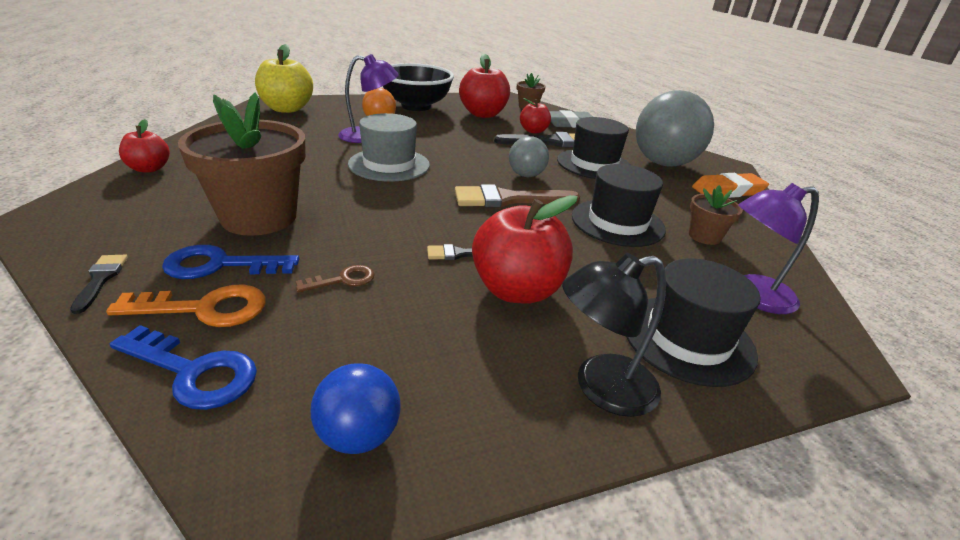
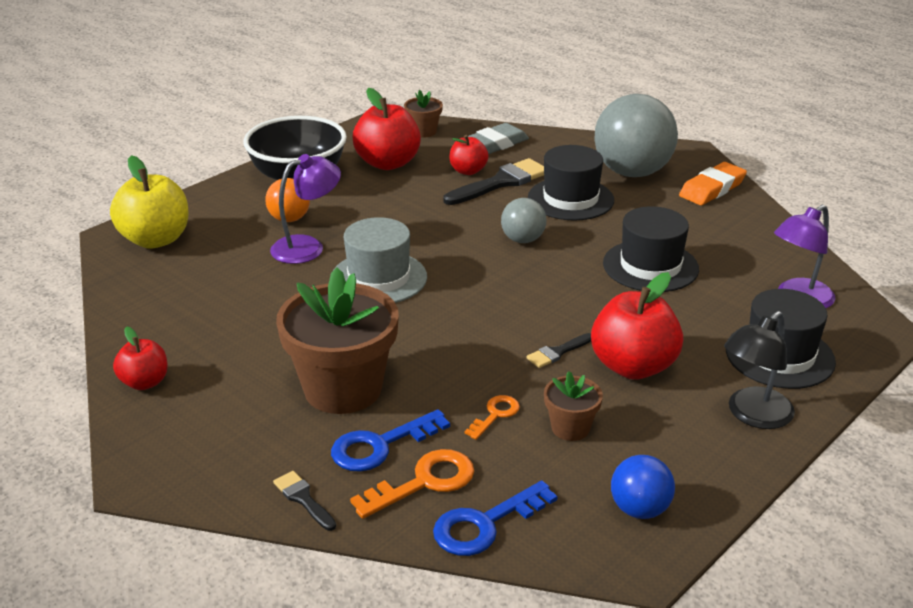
camera: 25 degrees left, 0 degrees up
blue key [110,325,257,410] -> blue key turned 150 degrees clockwise [433,480,558,556]
brown key [296,265,375,292] -> orange key [464,395,520,440]
brown brush [455,184,580,208] -> none
brown flower pot [689,185,743,245] -> brown flower pot moved to [544,371,603,441]

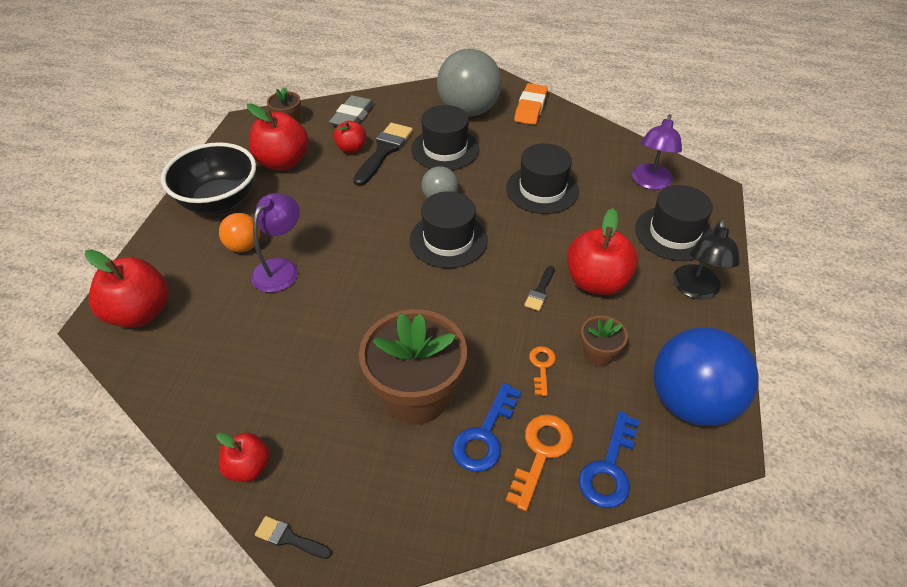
camera: 30 degrees left, 15 degrees up
yellow apple [110,155,189,249] -> red apple [85,249,169,328]
black brush [273,471,336,531] -> black brush moved to [255,516,332,559]
grey hat [334,217,427,303] -> none
blue ball [611,455,675,519] -> blue ball [653,327,759,426], size x1.99
none -> black hat [410,191,488,268]

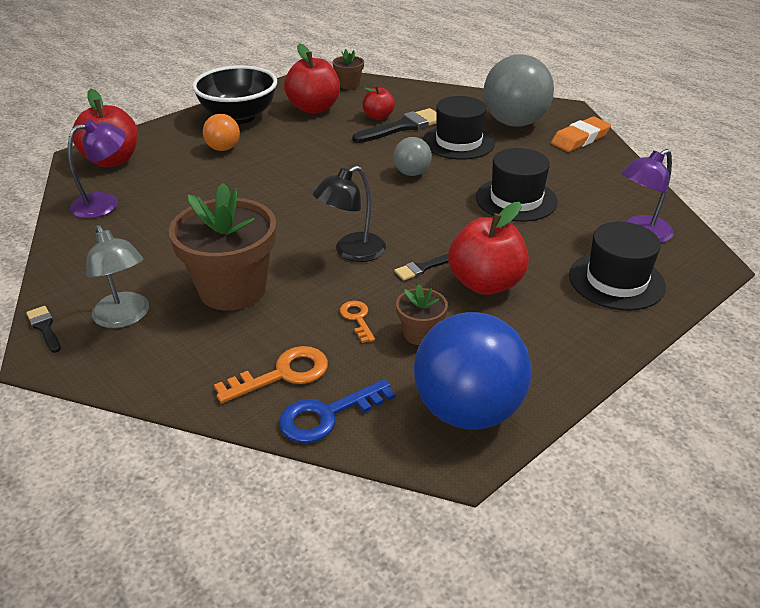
camera: 35 degrees right, 10 degrees down
red apple [216,433,270,482] -> none
purple lamp [251,193,300,292] -> purple lamp moved to [68,120,126,218]
grey eraser [329,95,374,126] -> none
black hat [410,191,488,268] -> none
blue key [452,383,521,472] -> none
orange key [529,346,556,396] -> orange key turned 60 degrees counterclockwise [340,301,375,343]
black lamp [673,219,740,299] -> black lamp moved to [313,166,386,262]
none -> grey lamp [86,225,149,328]

